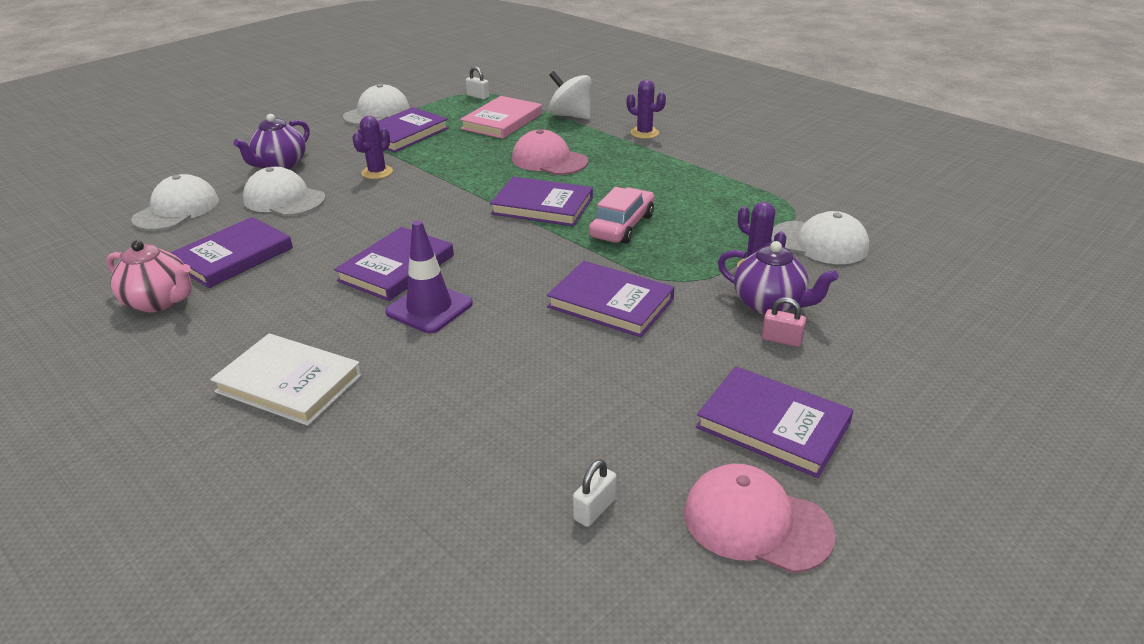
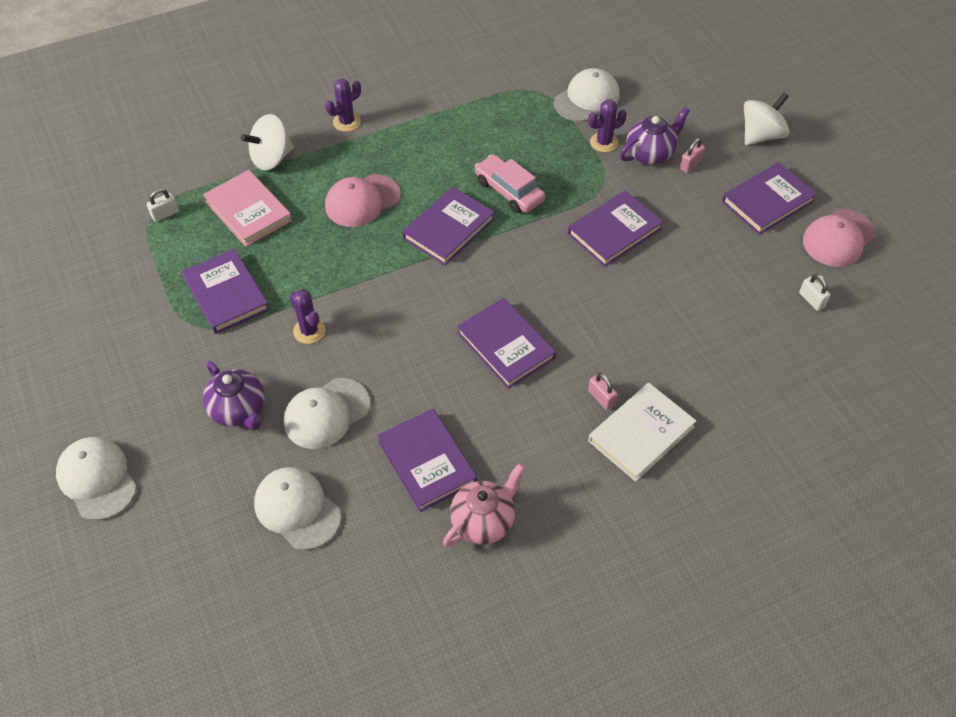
camera: 70 degrees left, 20 degrees up
white cap [343,84,410,125] -> white cap moved to [56,437,137,520]
purple traffic cone [385,220,473,334] -> none
none -> pink padlock [588,373,618,410]
none -> white spinning top [744,92,790,145]

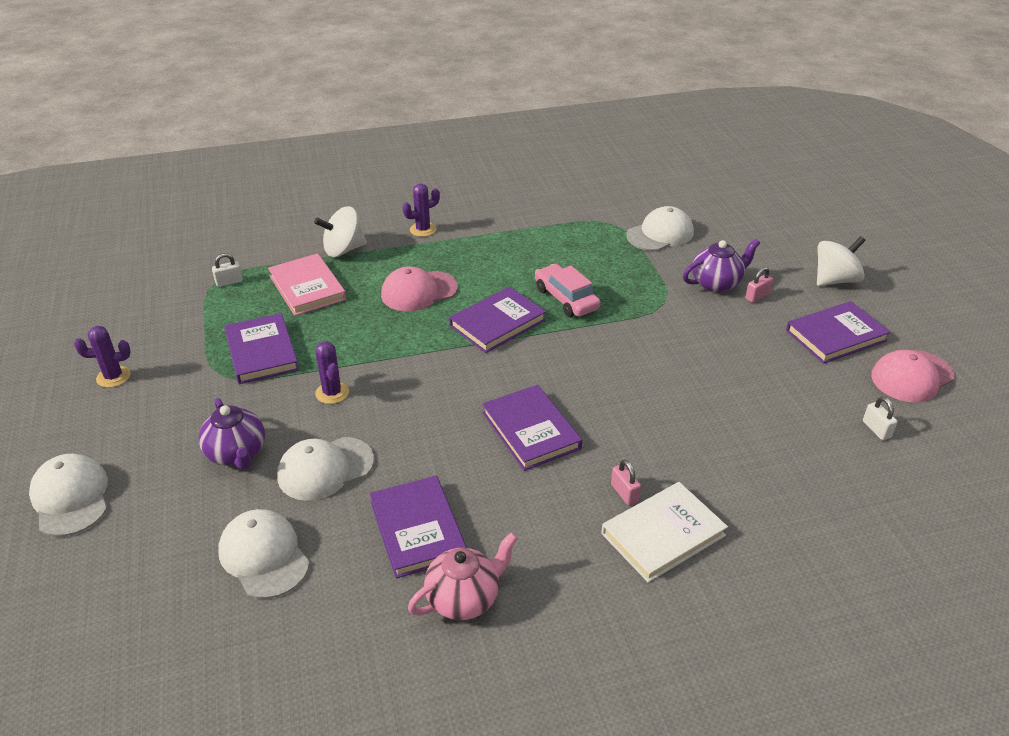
camera: 10 degrees right, 15 degrees down
purple book [568,190,663,267] -> none
purple cactus [588,99,627,152] -> purple cactus moved to [74,326,131,388]

